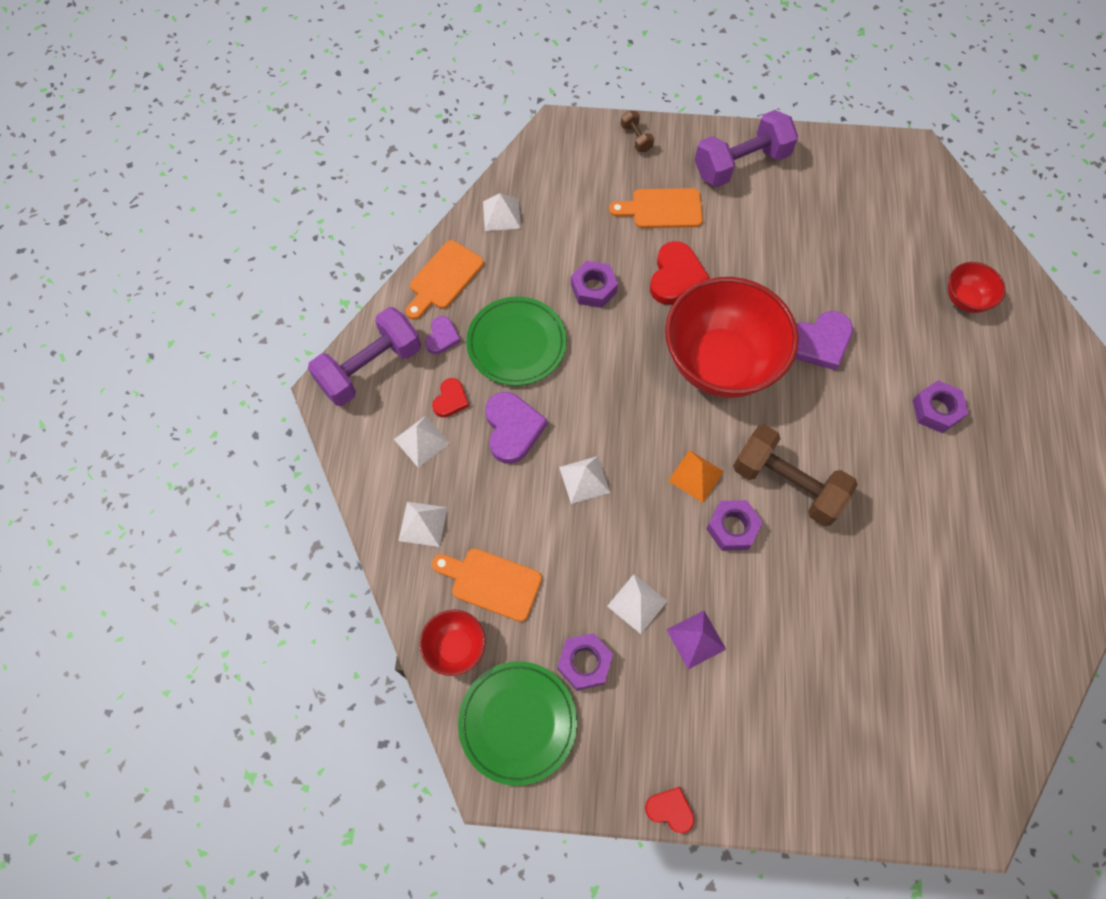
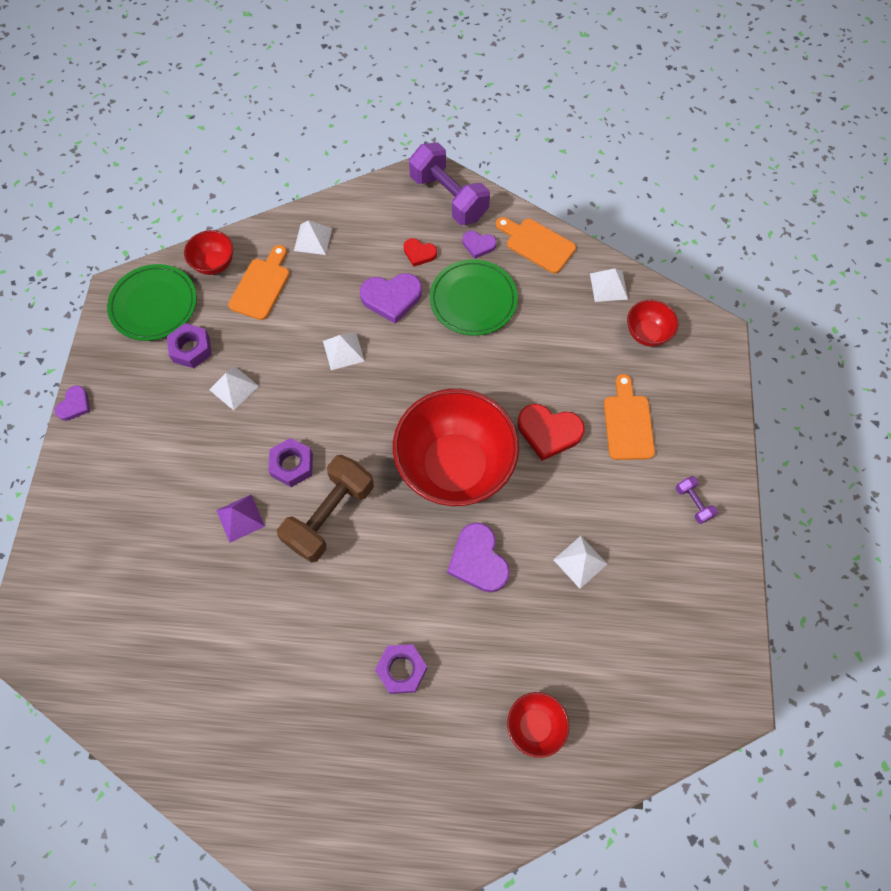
camera: 90 degrees right, 0 degrees up
white pyramid [394,416,450,468] -> white pyramid moved to [554,536,607,589]
purple nut [571,261,618,308] -> none
brown dumbbell [621,110,654,152] -> none
red heart [645,787,694,833] -> purple heart [55,385,90,421]
purple pyramid [667,611,726,669] -> purple pyramid moved to [216,495,265,543]
orange pyramid [668,450,724,503] -> none
purple dumbbell [695,110,798,187] -> purple dumbbell [676,476,718,524], size x0.44
none -> red bowl [627,300,678,346]

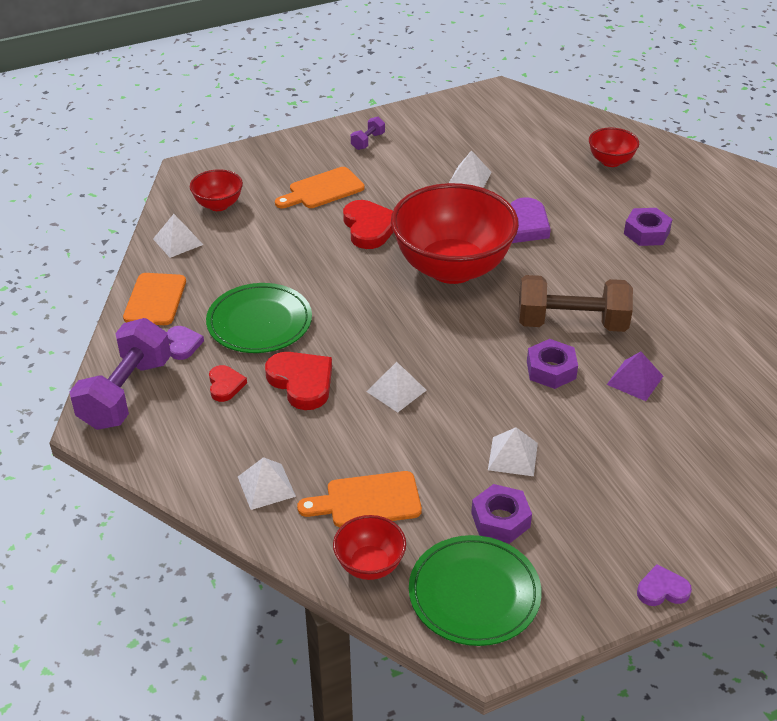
camera: 120 degrees left, 25 degrees down
purple heart [360,273,422,324] -> red heart [265,352,332,410]

